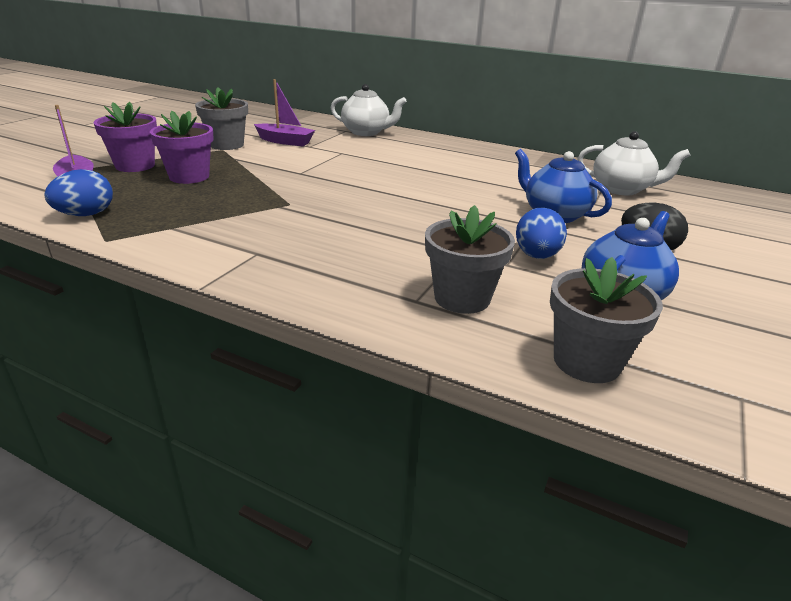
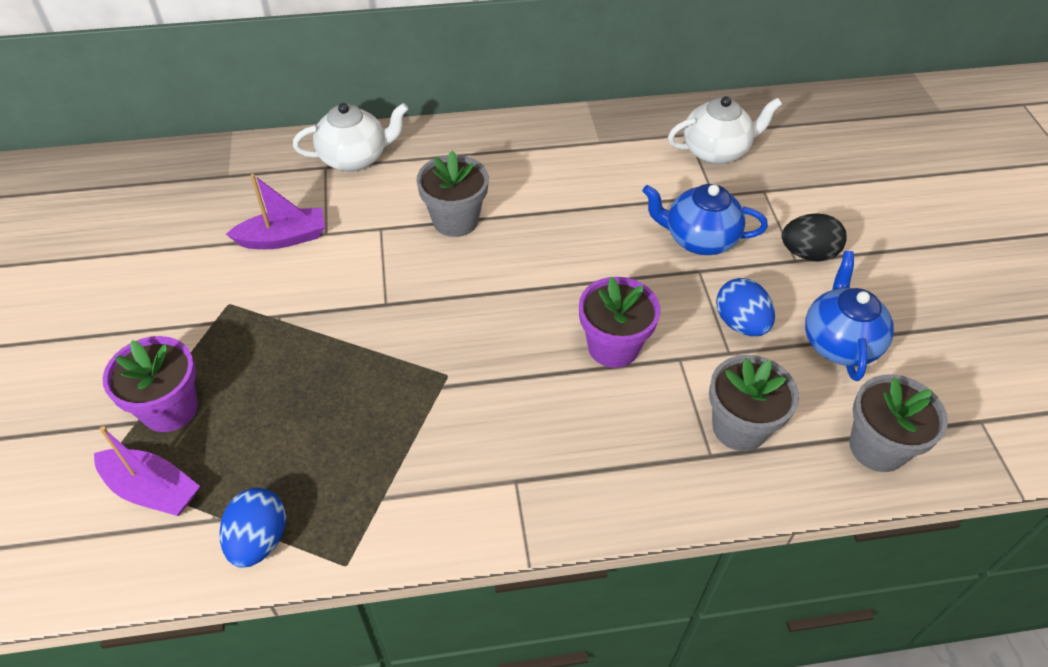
camera: 35 degrees left, 20 degrees up
purple flower pot [150,111,214,184] -> purple flower pot moved to [579,277,660,368]
grey flower pot [195,87,248,150] -> grey flower pot moved to [416,151,489,237]

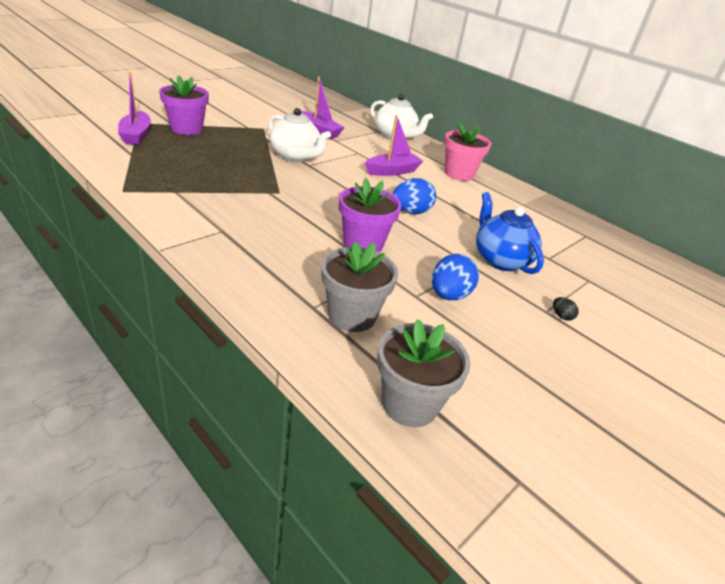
camera: 50 degrees right, 15 degrees down
blue egg [219,488,286,568] -> blue egg moved to [393,178,436,214]
grey flower pot [416,151,489,237] -> purple boat [365,115,423,176]
white teapot [668,96,782,164] -> white teapot moved to [269,108,331,162]
black egg [782,213,847,262] -> black egg [553,297,579,321], size x0.46
blue teapot [805,251,894,381] -> none
none -> pink flower pot [444,123,491,181]

